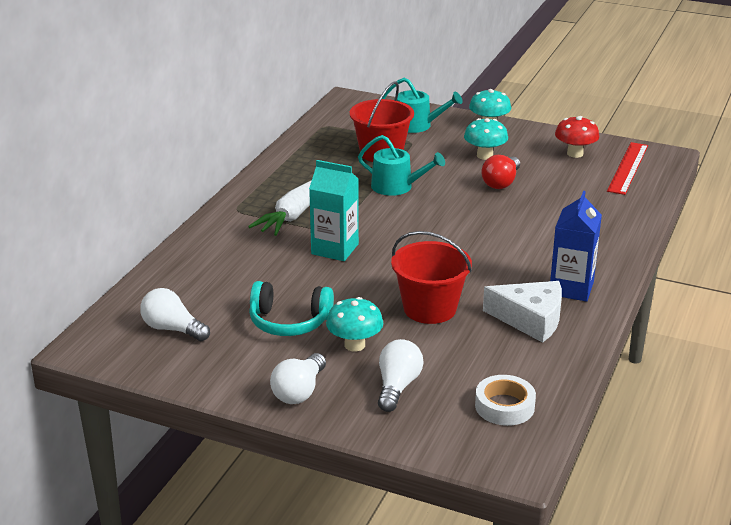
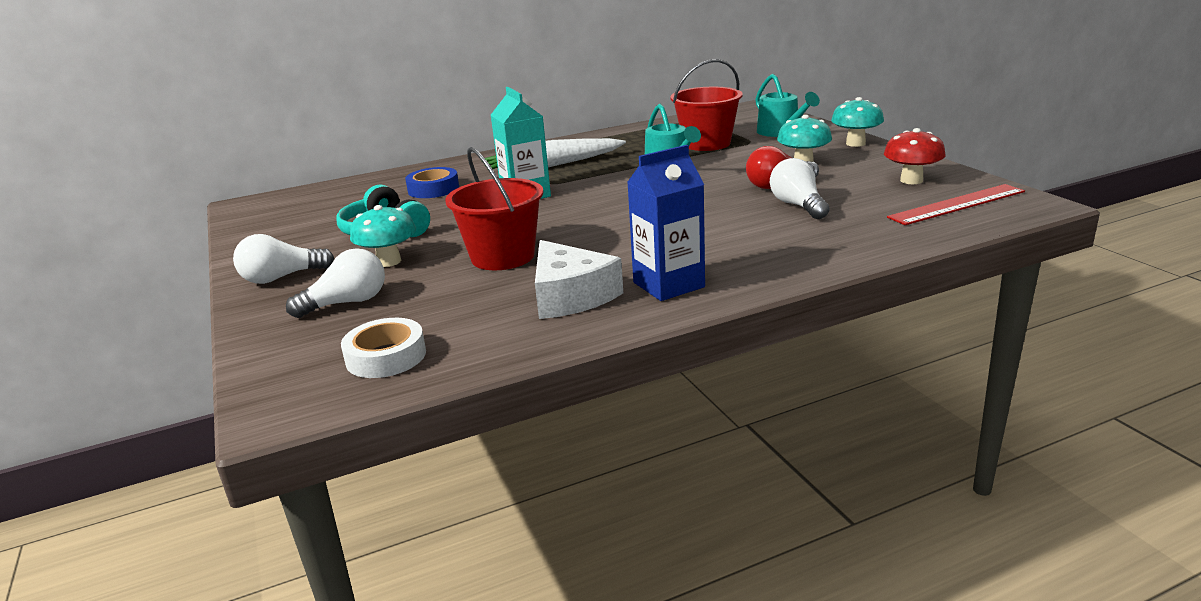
camera: 45 degrees right, 5 degrees down
white light bulb [140,288,210,341] -> white light bulb moved to [770,158,829,219]
none -> blue tape [405,167,459,198]

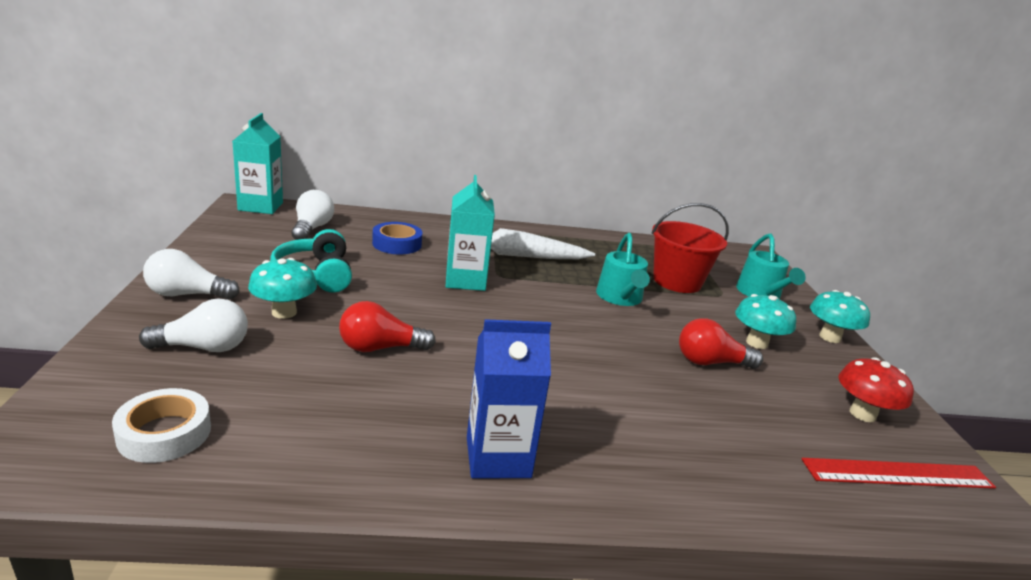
camera: 15 degrees right, 0 degrees up
red bucket [445,147,544,270] -> red light bulb [339,301,436,352]
white cheese [535,240,623,319] -> none
white light bulb [770,158,829,219] -> white light bulb moved to [291,190,334,240]
none -> turquoise carton [233,113,283,214]

